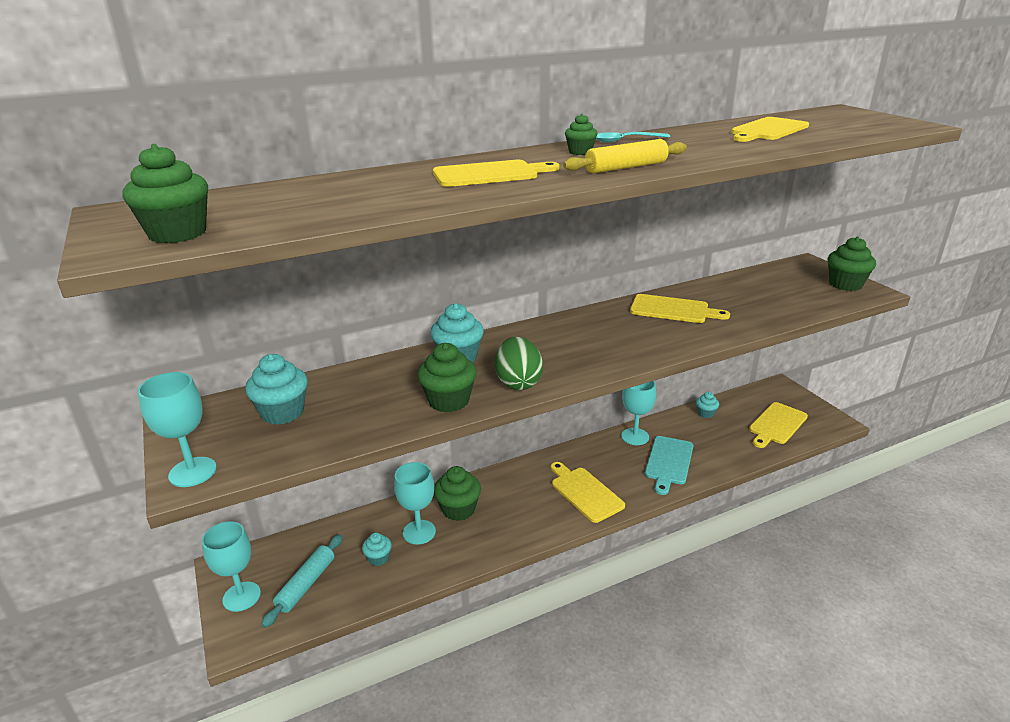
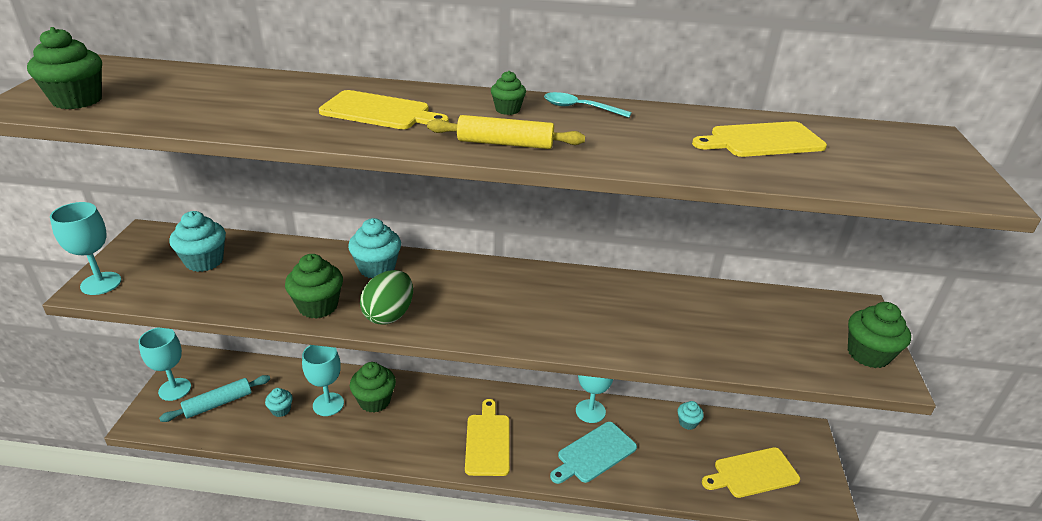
camera: 30 degrees right, 5 degrees up
yellow cutting board [630,294,730,323] -> none

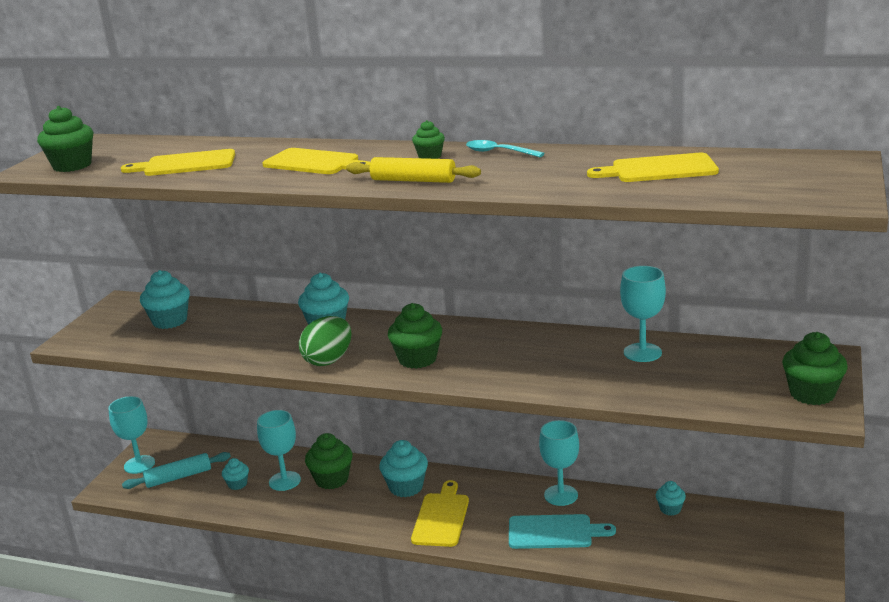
camera: 15 degrees right, 10 degrees down
turquoise goblet [50,202,121,295] -> turquoise goblet moved to [620,266,666,362]
green cupcake [285,254,343,319] -> green cupcake moved to [388,303,442,369]
turquoise cutting board [550,422,637,484] -> turquoise cutting board turned 150 degrees counterclockwise [509,514,616,549]
yellow cutting board [702,447,800,498] -> yellow cutting board moved to [121,149,235,176]
none -> turquoise cupcake [379,440,428,497]

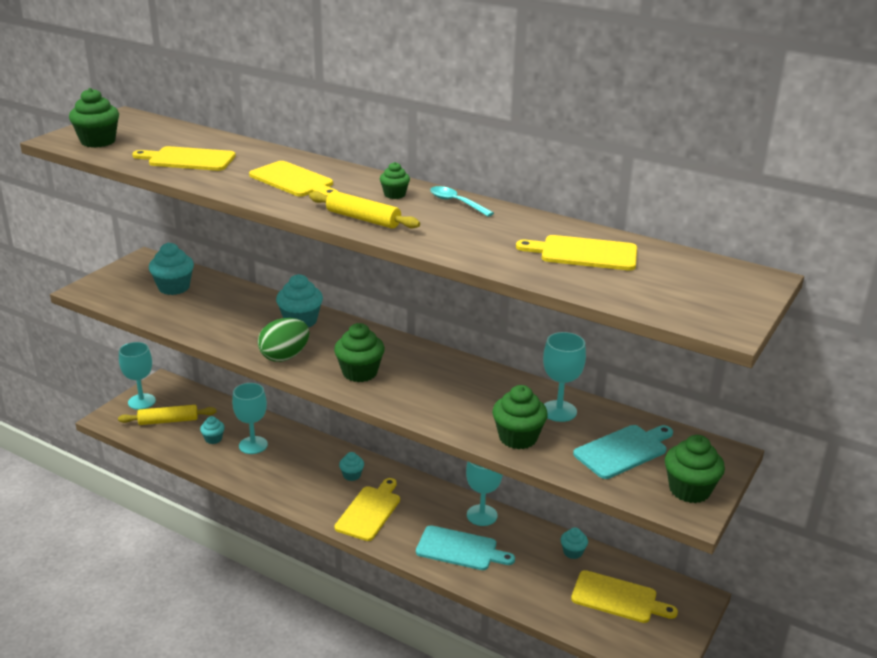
camera: 10 degrees right, 5 degrees up
turquoise rolling pin [122,452,231,489] -> yellow rolling pin [118,405,216,425]
green cupcake [305,433,353,489] -> green cupcake moved to [492,385,548,449]
turquoise cupcake [379,440,428,497] -> turquoise cupcake [339,452,364,481], size x0.57
none -> yellow cutting board [571,570,678,623]
none -> turquoise cutting board [573,425,673,479]

